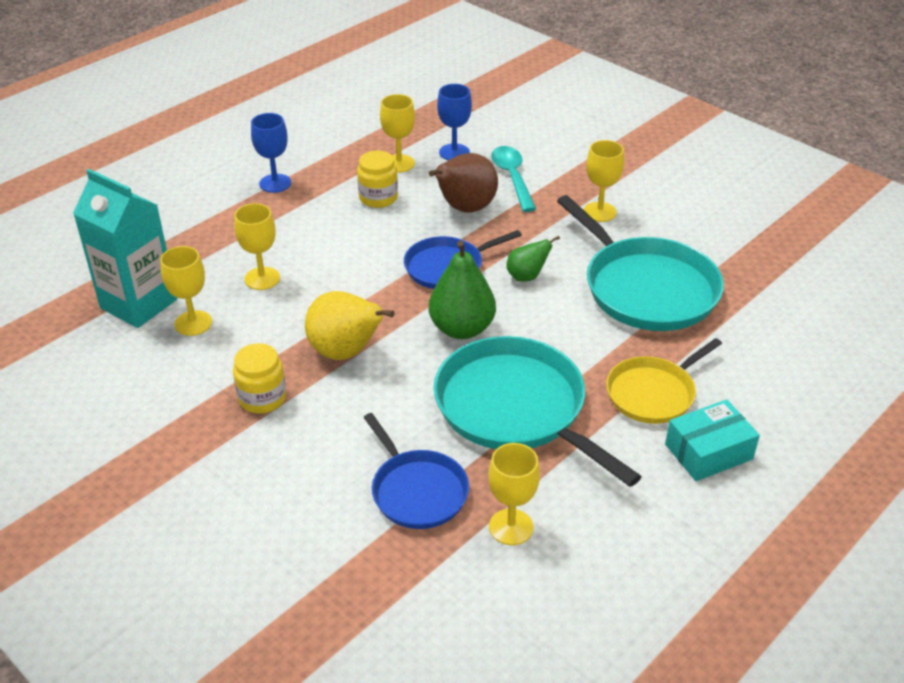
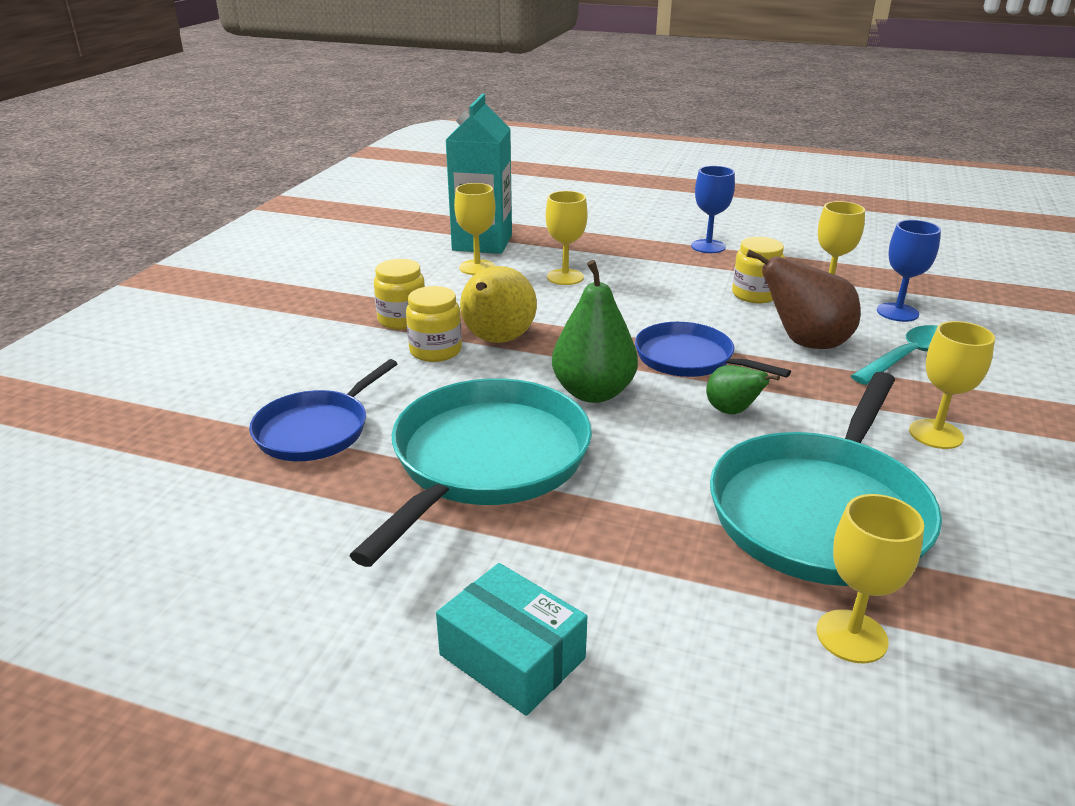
camera: 65 degrees right, 10 degrees down
yellow goblet [488,443,540,545] -> yellow goblet moved to [817,494,924,663]
yellow pan [606,338,722,424] -> none
none -> yellow jar [406,286,462,362]

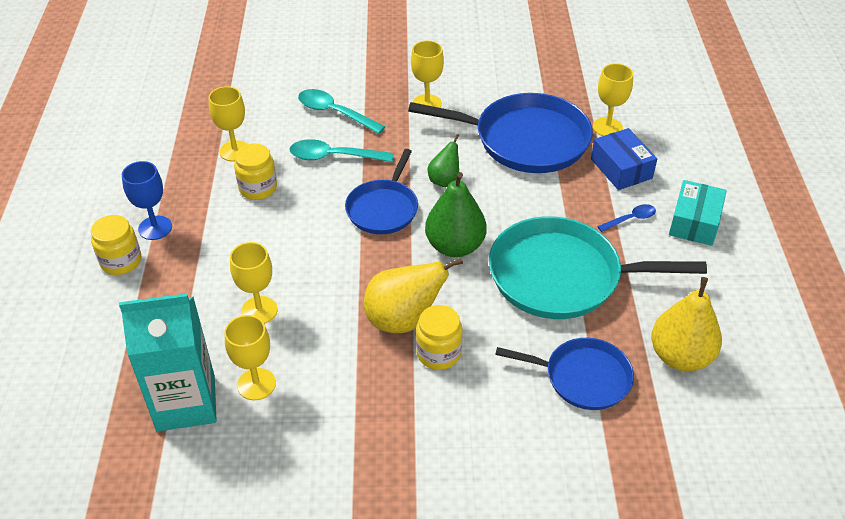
camera: 110 degrees left, 15 degrees up
yellow jar [374,259,425,330] -> yellow jar moved to [91,215,141,275]
turquoise pan [710,372,942,586] -> blue pan [408,93,593,173]
brown pear [746,250,861,349] -> turquoise spoon [290,139,394,162]
blue goblet [877,220,941,322] -> none
none -> blue box [591,128,657,190]
none -> blue spoon [597,204,656,232]
none -> yellow pear [651,277,722,371]

